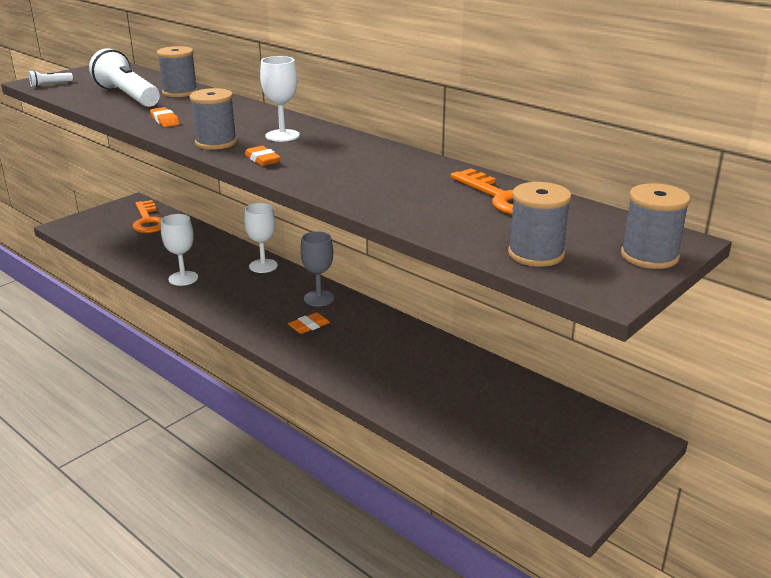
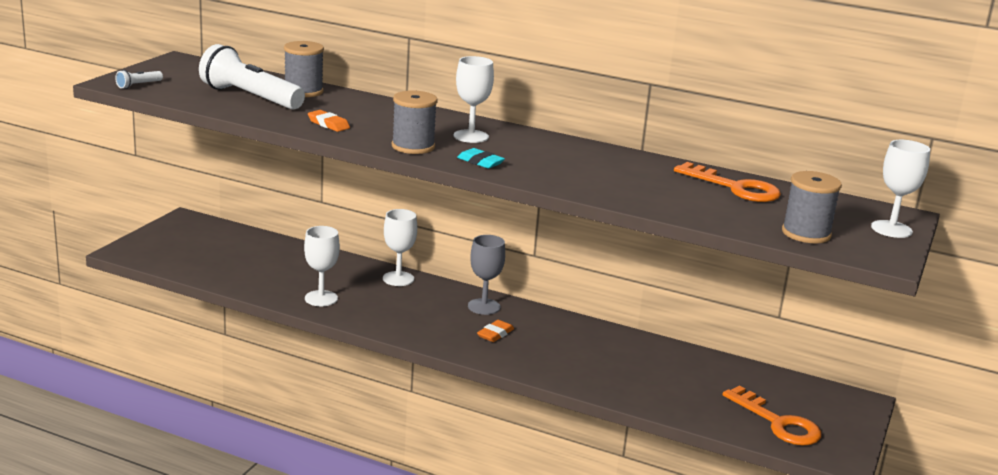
camera: 20 degrees left, 5 degrees down
orange key [132,200,162,233] -> orange key moved to [723,385,822,446]
orange eraser [245,146,281,166] -> turquoise eraser [457,148,505,169]
grey spool [621,183,691,269] -> white goblet [871,140,930,238]

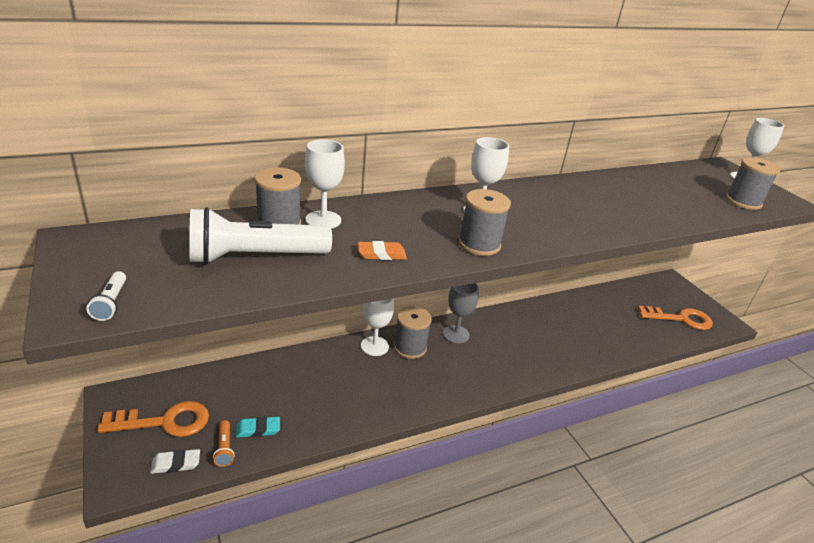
camera: 50 degrees left, 10 degrees up
white goblet [304,226,340,306] -> white goblet moved to [305,139,345,229]
turquoise eraser [457,148,505,169] -> turquoise eraser moved to [236,416,280,438]
orange eraser [477,320,514,342] -> none
orange key [674,162,781,202] -> orange key moved to [97,401,209,437]
none -> white eraser [150,449,200,474]
none -> orange flashlight [213,420,235,467]
none -> grey spool [394,306,432,359]

